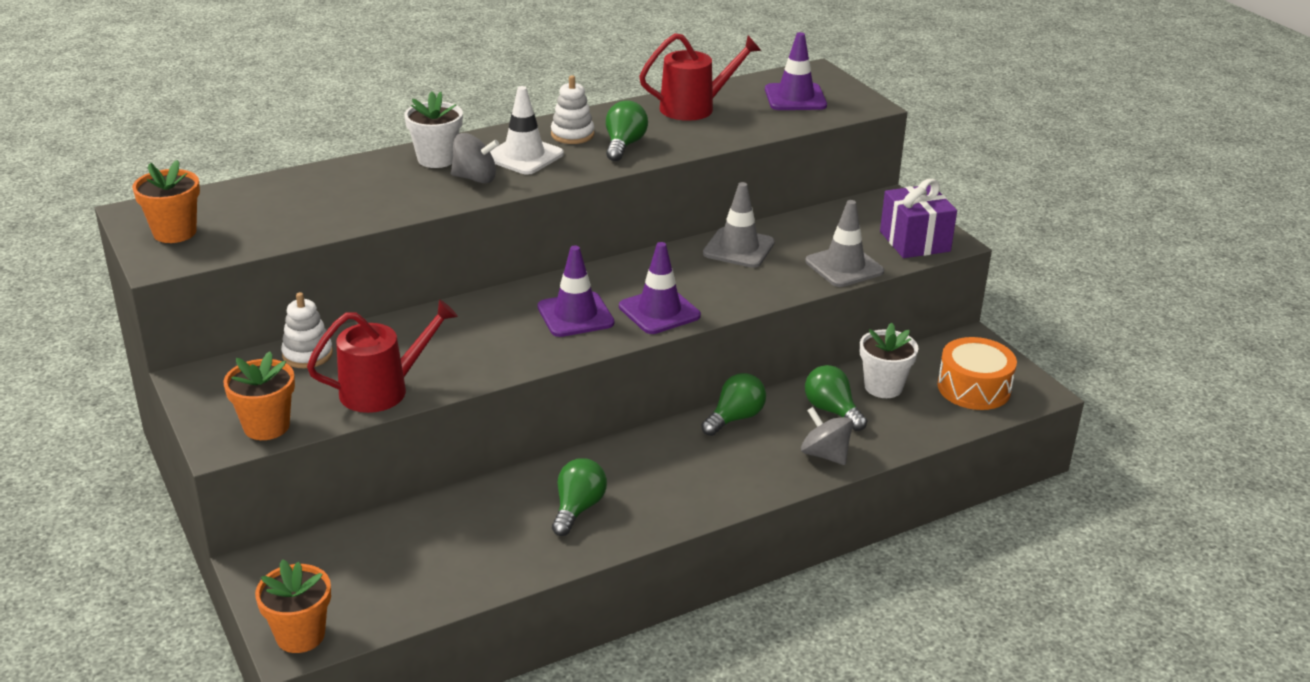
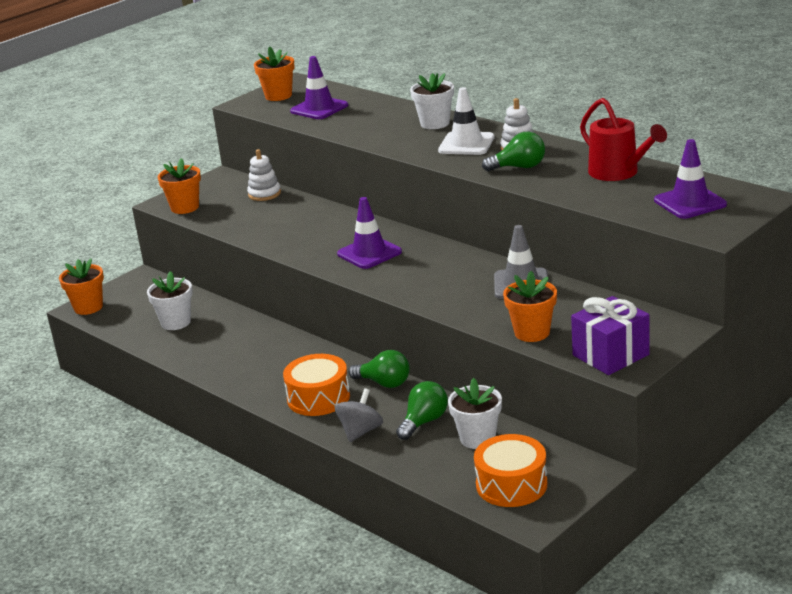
camera: 75 degrees right, 5 degrees down
red watering can [307,299,458,413] -> none
grey spinning top [451,133,499,183] -> none
green light bulb [552,458,607,536] -> none
purple traffic cone [619,242,701,334] -> purple traffic cone moved to [290,56,348,119]
grey traffic cone [805,200,884,287] -> orange flower pot [503,271,557,342]
none -> white flower pot [147,271,193,330]
none -> orange drum [283,354,350,416]

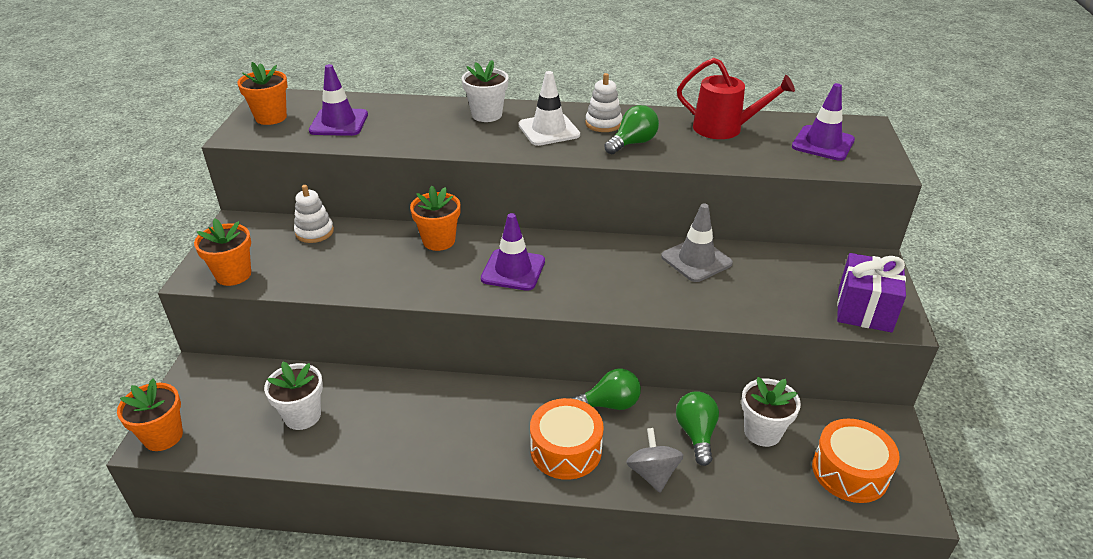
camera: 40 degrees left, 10 degrees up
orange flower pot [503,271,557,342] -> orange flower pot moved to [410,186,460,251]

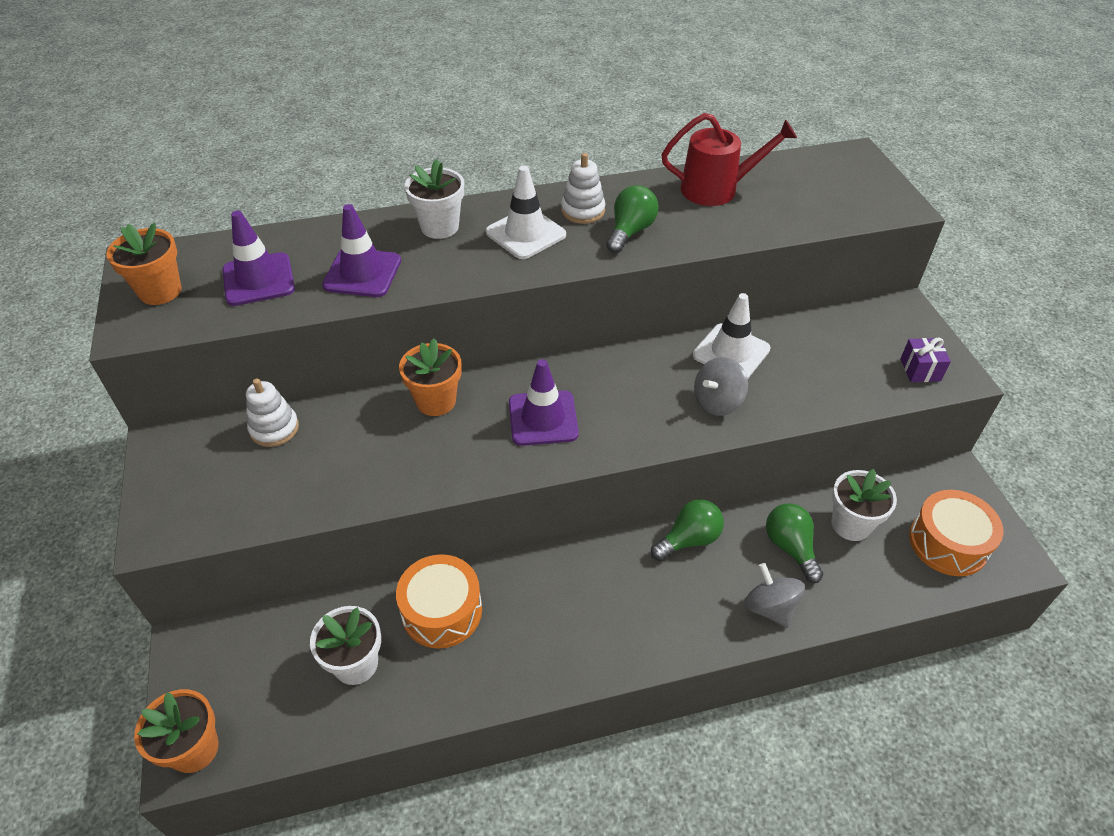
camera: 20 degrees left, 10 degrees up
orange flower pot [194,218,251,286] -> none
orange drum [530,398,603,480] -> orange drum moved to [396,554,482,648]
grey traffic cone [661,204,733,282] -> white traffic cone [693,293,770,378]
purple traffic cone [792,83,855,161] -> purple traffic cone moved to [322,204,401,297]
purple gift [837,253,906,332] -> purple gift [900,338,951,382], size x0.56
none -> grey spinning top [694,357,748,416]

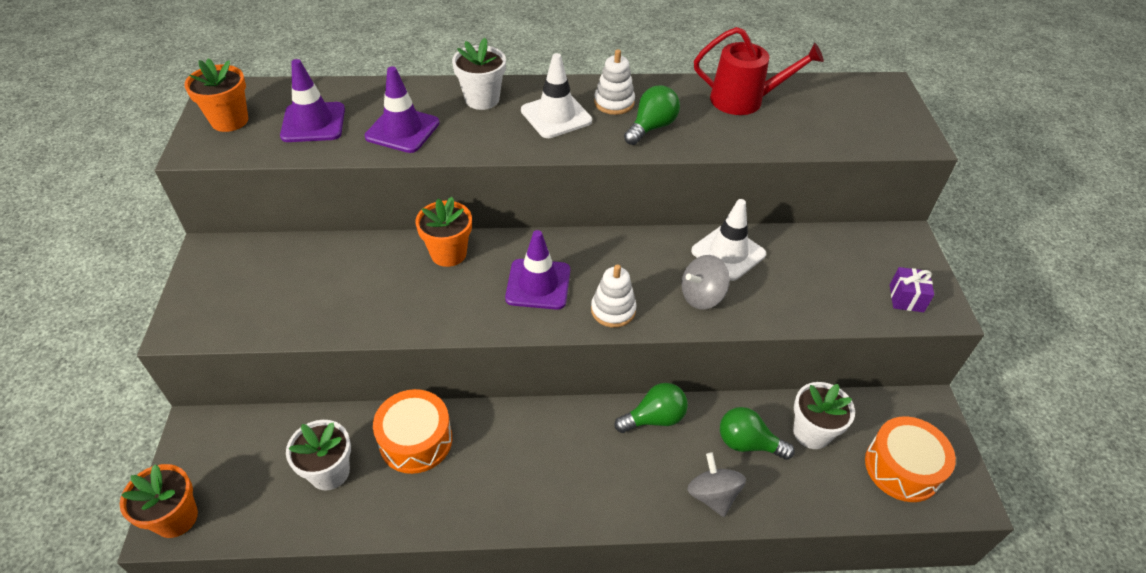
camera: 10 degrees right, 0 degrees up
white stacking toy [246,378,299,447] -> white stacking toy moved to [591,264,636,328]
green light bulb [766,503,823,583] -> green light bulb turned 60 degrees counterclockwise [720,407,795,460]

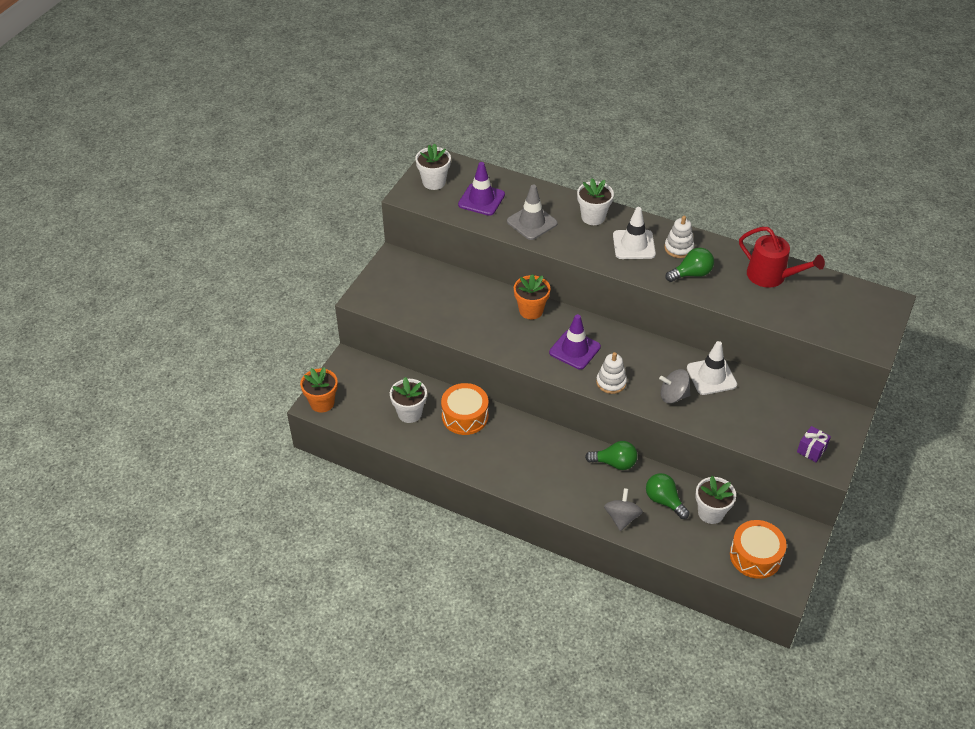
camera: 30 degrees right, 0 degrees up
orange flower pot [184,59,248,132] -> white flower pot [415,143,451,190]
purple traffic cone [365,66,440,153] -> grey traffic cone [507,185,558,240]

